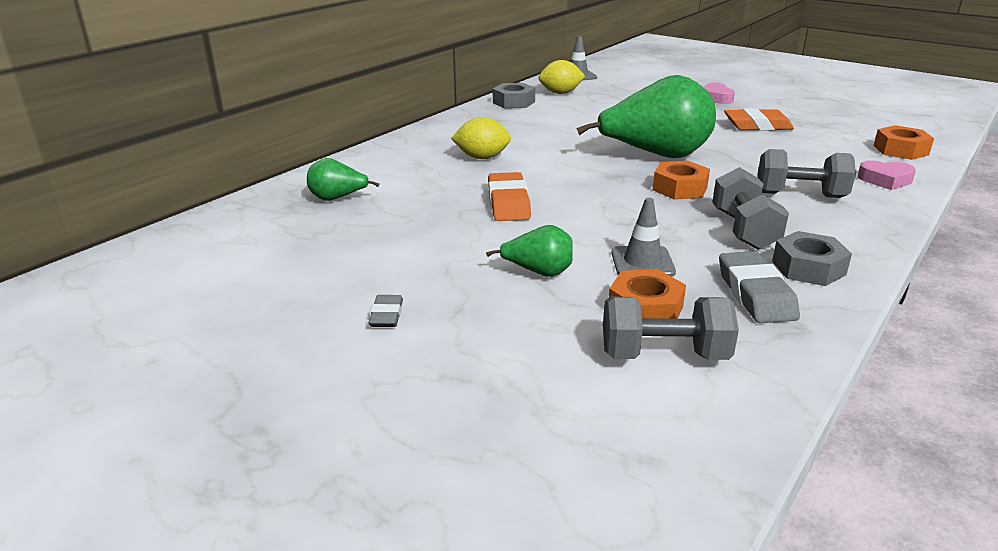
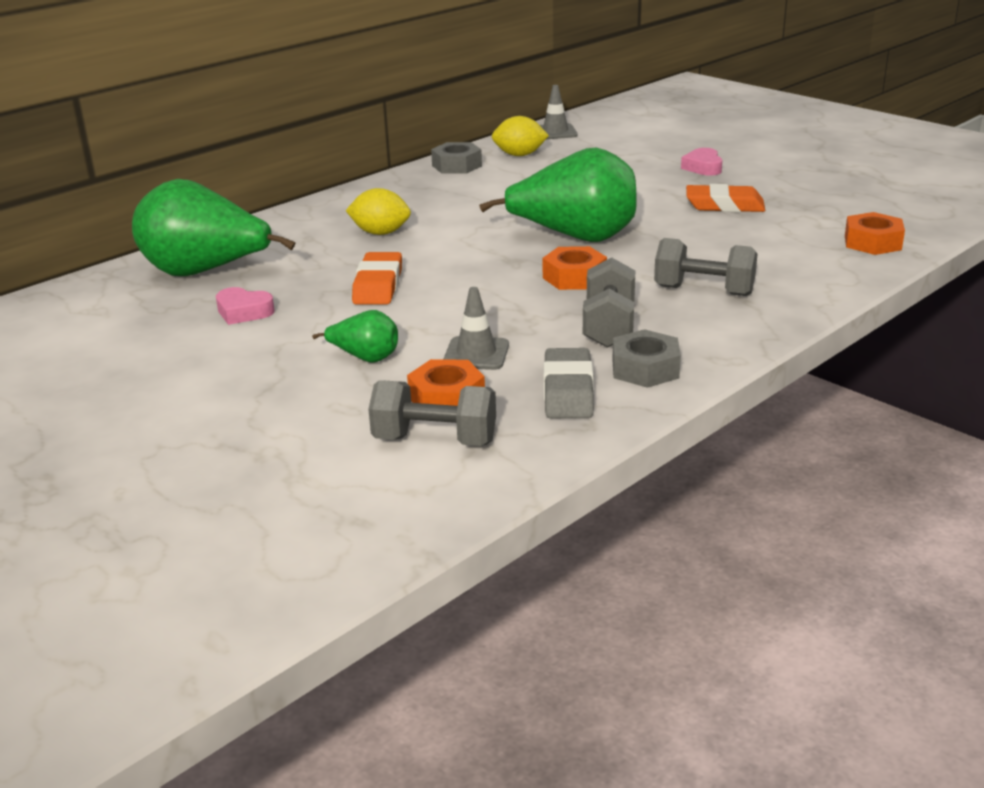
camera: 10 degrees right, 0 degrees up
green pear [307,158,380,201] -> green pear [132,179,296,276], size x2.14
grey eraser [369,295,403,327] -> none
pink heart [858,160,916,190] -> pink heart moved to [216,287,275,325]

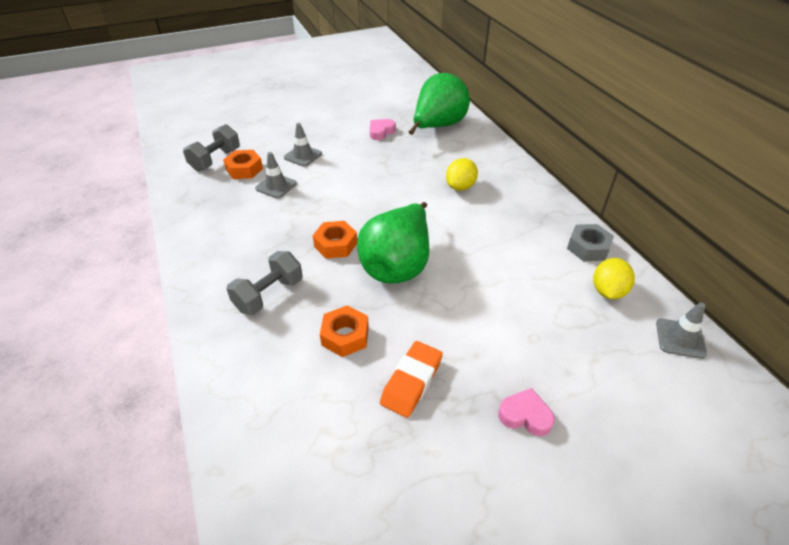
camera: 110 degrees right, 15 degrees up
green pear [312,310,398,363] -> grey traffic cone [284,123,322,167]
orange eraser [352,252,402,304] -> none
grey eraser [544,348,594,418] -> none
grey dumbbell [583,258,635,348] -> none
grey nut [613,329,681,388] -> none
orange nut [845,212,905,255] -> orange nut moved to [320,306,369,357]

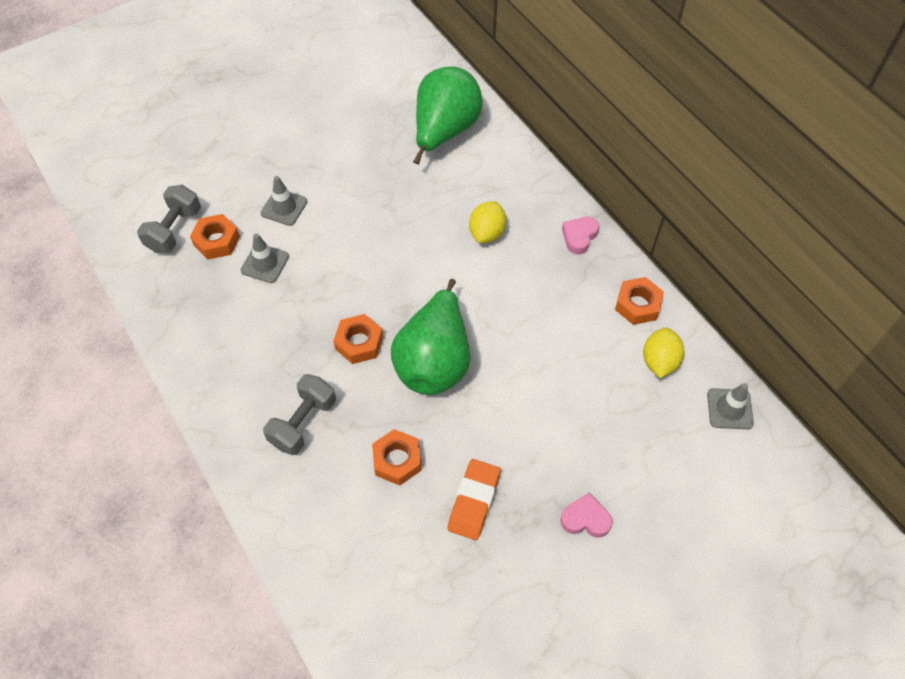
camera: 10 degrees left, 15 degrees up
pink heart [370,119,396,140] -> pink heart moved to [562,217,599,254]
grey nut [567,224,614,261] -> orange nut [615,277,664,325]

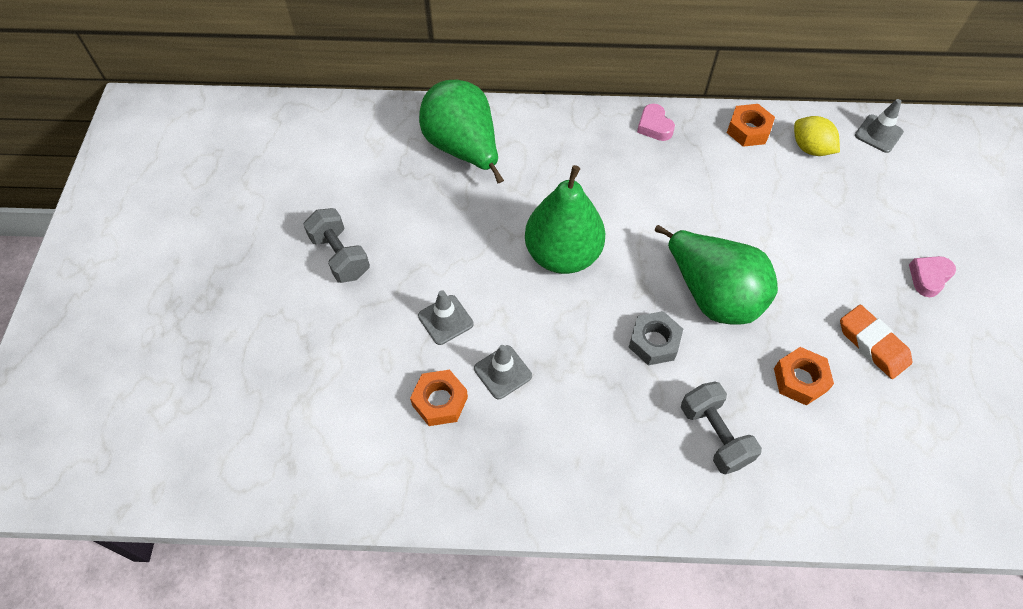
camera: 55 degrees left, 0 degrees up
grey dumbbell [137,185,201,253] -> grey dumbbell moved to [303,208,370,283]
orange nut [333,314,383,364] -> grey nut [629,311,683,365]
yellow lemon [469,202,506,243] -> none
none -> green pear [525,165,605,274]

